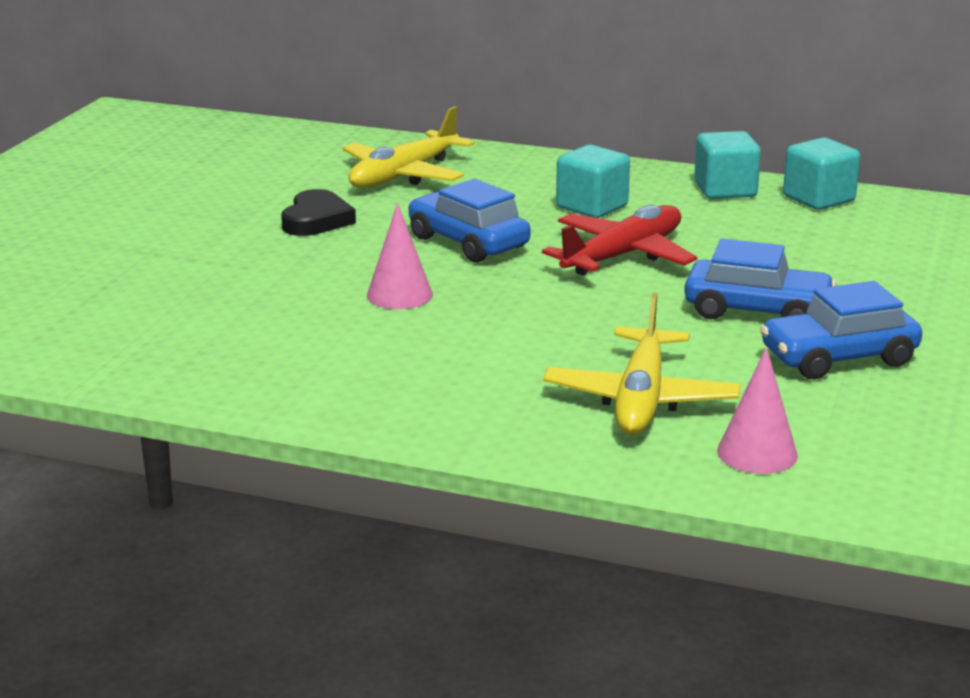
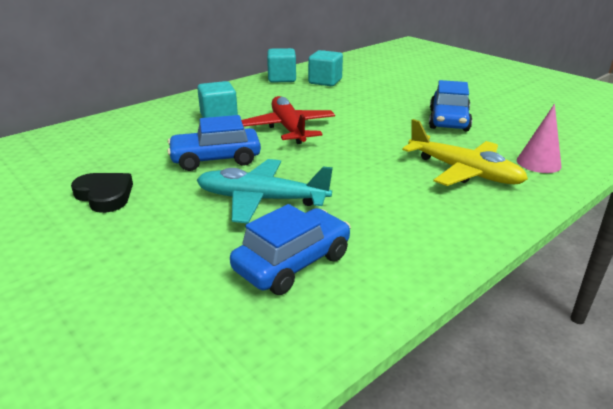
camera: 60 degrees left, 5 degrees up
yellow plane [343,106,475,188] -> none
pink cone [367,203,433,309] -> turquoise plane [197,159,333,224]
blue car [684,239,837,319] -> blue car moved to [230,204,351,295]
turquoise cube [694,131,761,199] -> turquoise cube moved to [308,50,343,86]

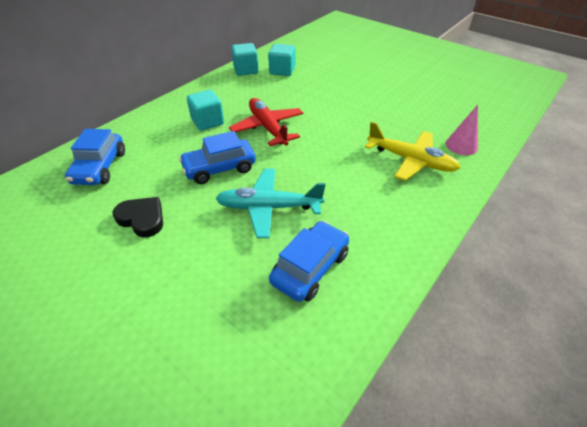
camera: 10 degrees left, 15 degrees up
blue car [429,80,472,131] -> blue car moved to [65,129,125,185]

